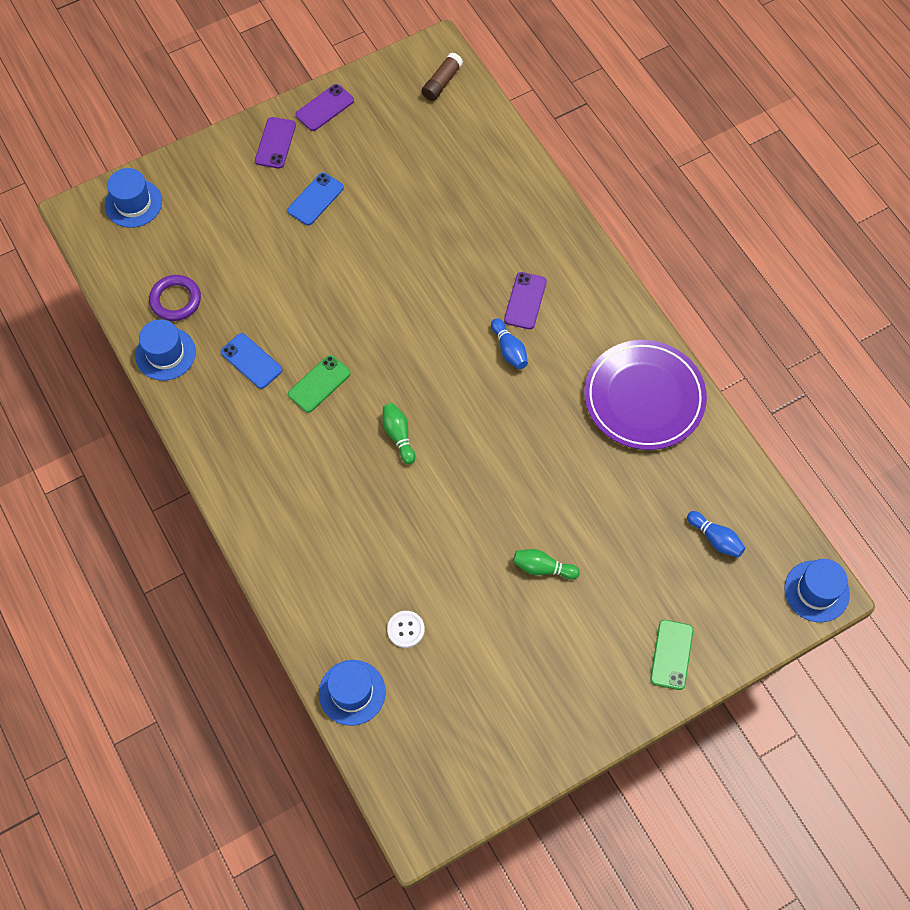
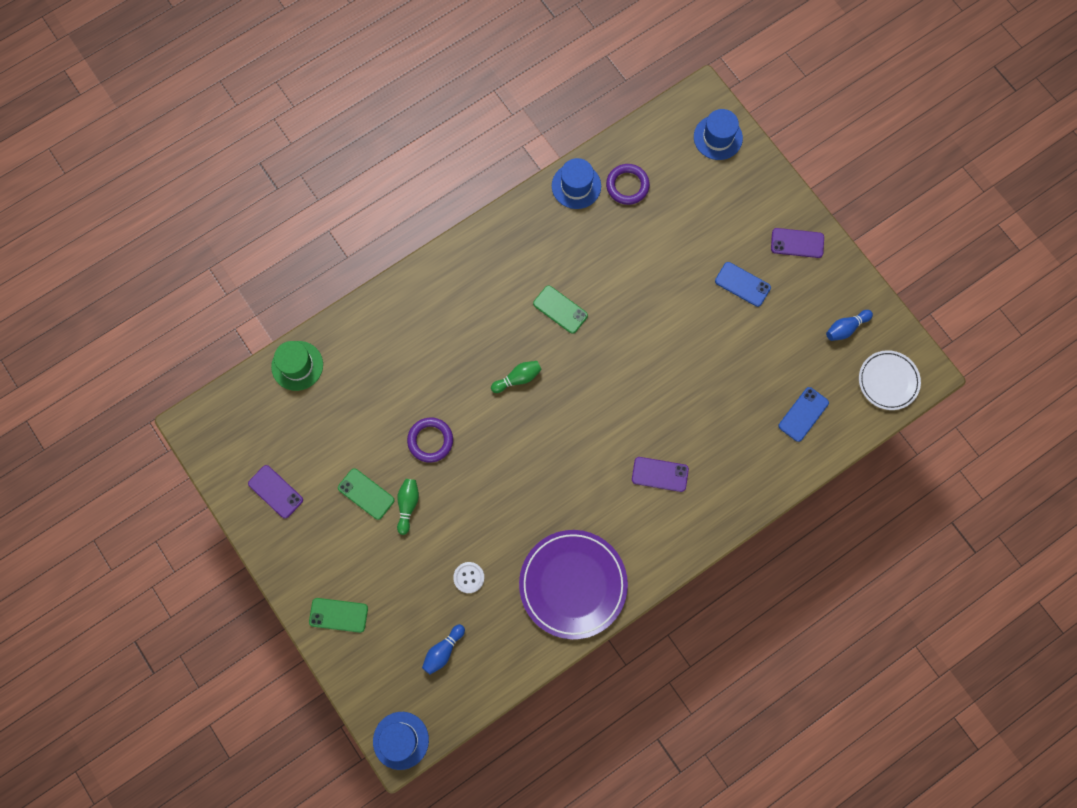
camera: 85 degrees right, 10 degrees up
blue phone [221,333,282,389] -> blue phone moved to [779,387,829,442]
purple phone [296,84,354,131] -> purple phone moved to [248,465,303,519]
blue hat [319,660,386,726] -> green hat [271,341,323,391]
white button [387,611,425,648] -> white button moved to [453,562,484,593]
brown glue stick [422,52,463,101] -> white plate [859,350,921,410]
blue bowling pin [491,319,528,369] -> blue bowling pin moved to [826,310,873,341]
none -> green phone [338,468,395,520]
none -> purple ring [407,418,453,462]

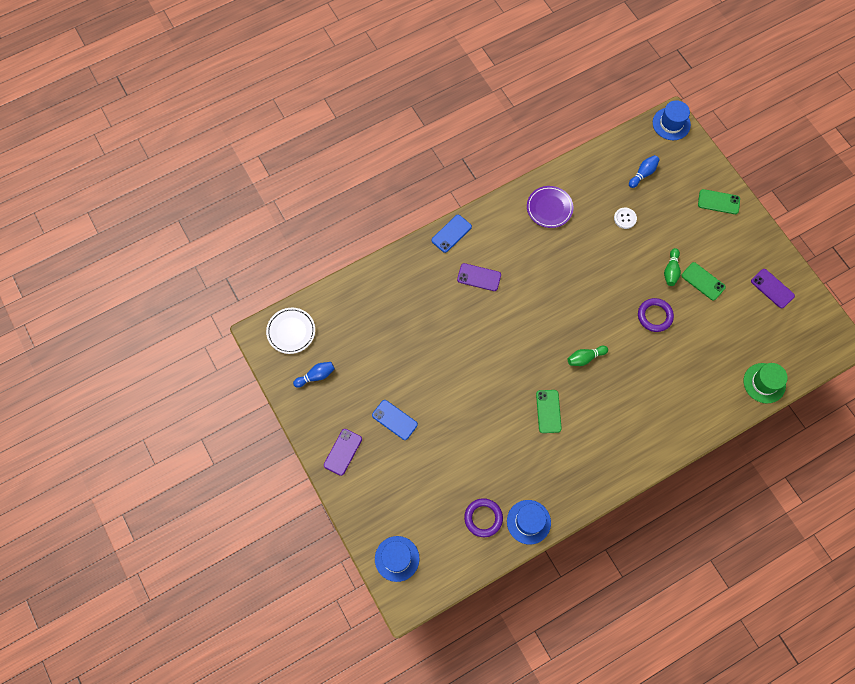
camera: 175 degrees left, 5 degrees down
purple plate [519,530,628,639] -> purple plate [527,186,573,228], size x0.60
green phone [533,285,588,334] -> green phone turned 45 degrees clockwise [536,390,562,433]
purple phone [771,228,824,258] -> purple phone turned 75 degrees counterclockwise [324,429,362,476]
blue phone [779,387,829,442] -> blue phone moved to [431,215,472,253]

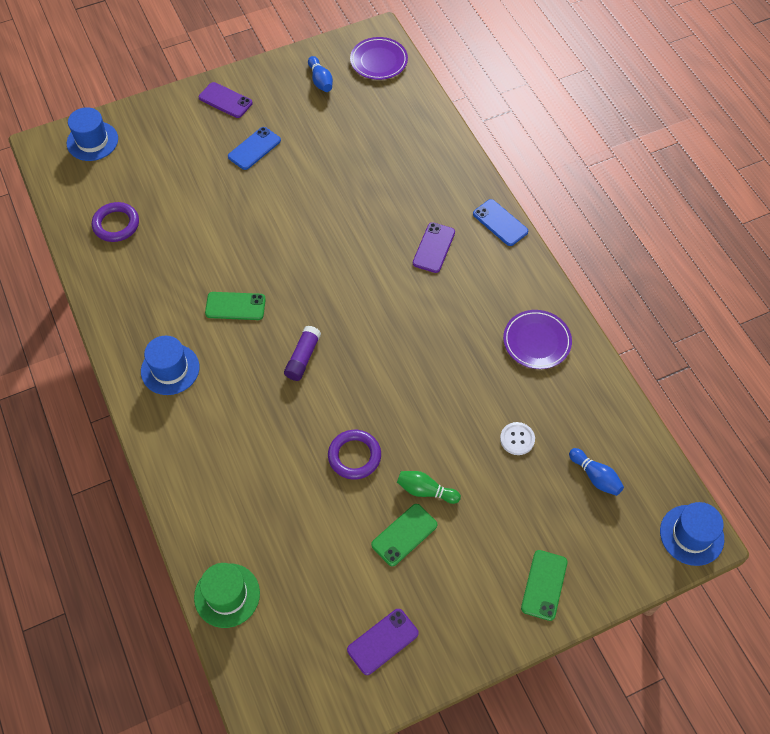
camera: 95 degrees right, 10 degrees down
white plate [266,308,315,354] -> purple plate [350,37,408,80]
blue hat [507,500,551,545] -> blue hat moved to [141,336,199,395]
green bowling pin [567,346,608,366] -> purple glue stick [284,326,321,381]

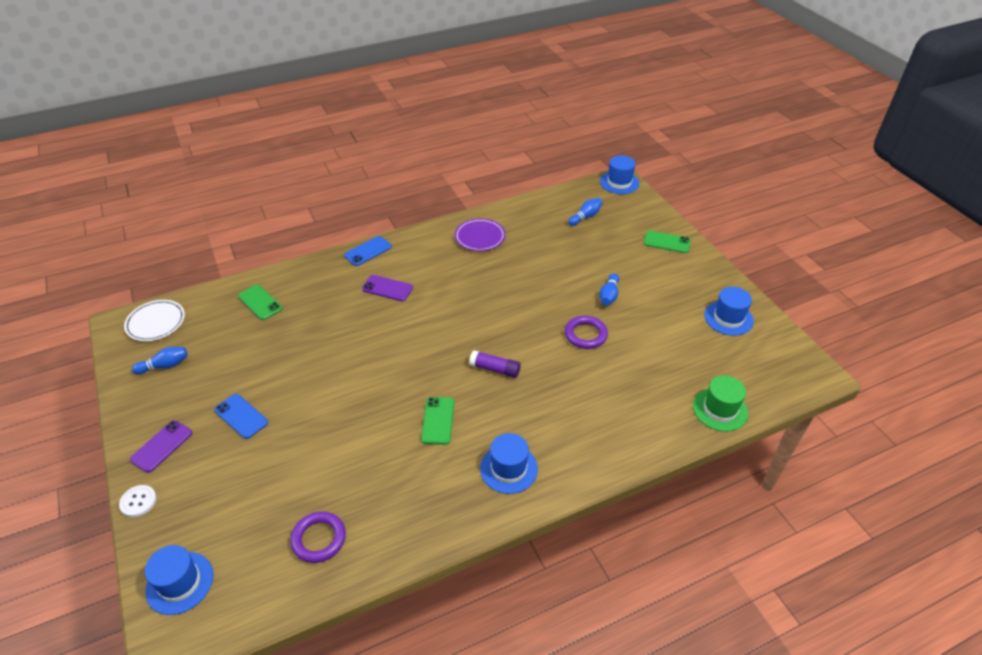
camera: 90 degrees left, 15 degrees down
purple phone [347,609,419,675] -> blue hat [704,287,754,336]
purple plate [350,37,408,80] -> white plate [124,300,185,341]
green phone [371,504,437,566] -> green phone moved to [238,285,282,320]
green bowling pin [397,471,461,504] -> blue bowling pin [599,273,619,306]
white button [500,422,535,455] -> white button moved to [119,485,156,517]

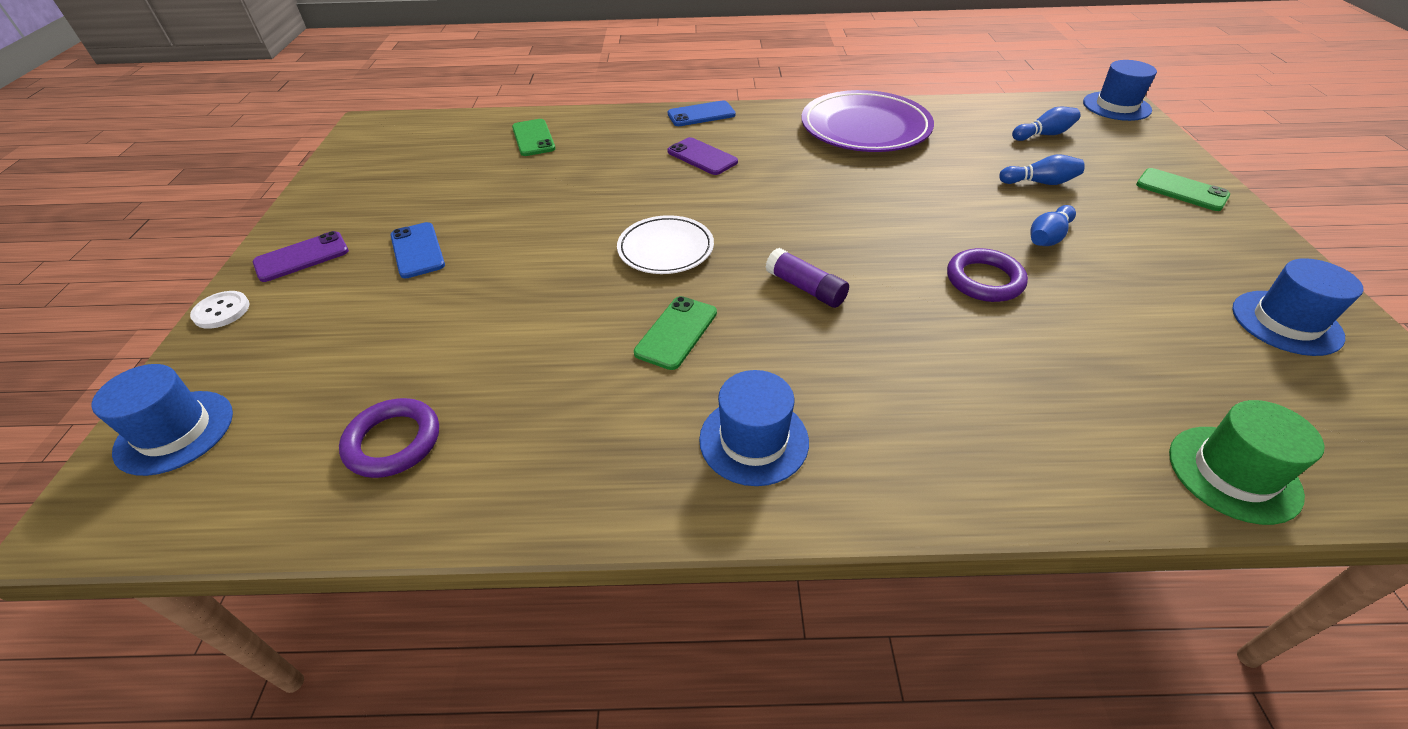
camera: 25 degrees right, 0 degrees up
white plate [124,300,185,341] -> white plate moved to [617,215,714,274]
blue bowling pin [132,347,188,374] -> blue bowling pin moved to [999,154,1085,185]
purple plate [455,218,506,251] -> purple plate [801,90,934,152], size x1.68

